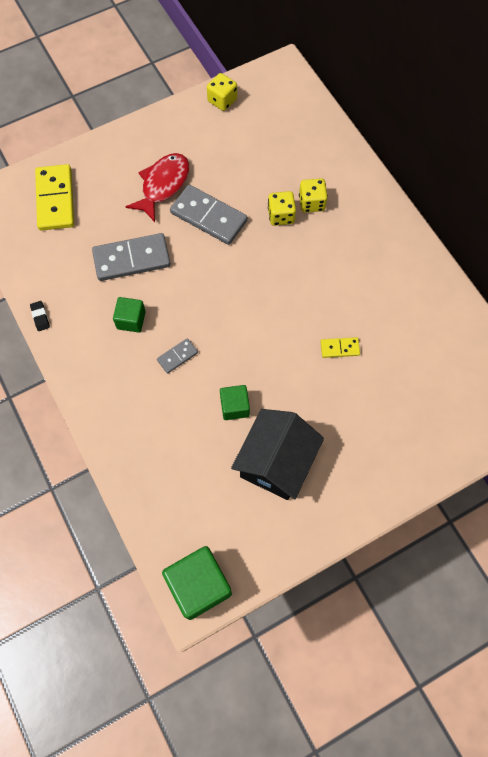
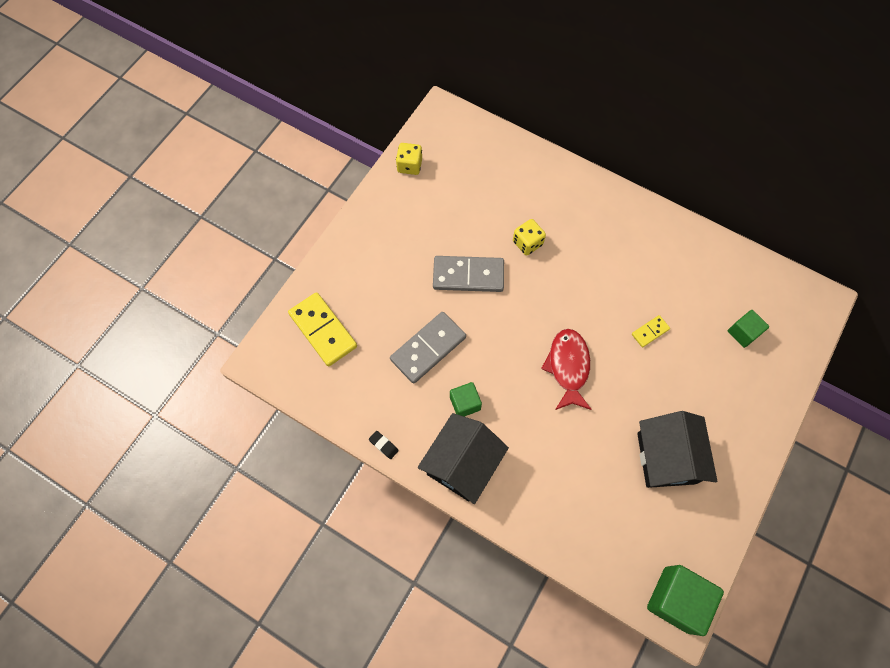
camera: 30 degrees left, 0 degrees up
red fish [126,153,189,222] -> red fish moved to [541,329,592,410]
grey domino [157,338,198,374] -> none
green cube [220,385,250,420] -> green cube moved to [728,310,769,348]
yellow dice [299,179,328,213] -> none
none -> black house [418,413,509,504]

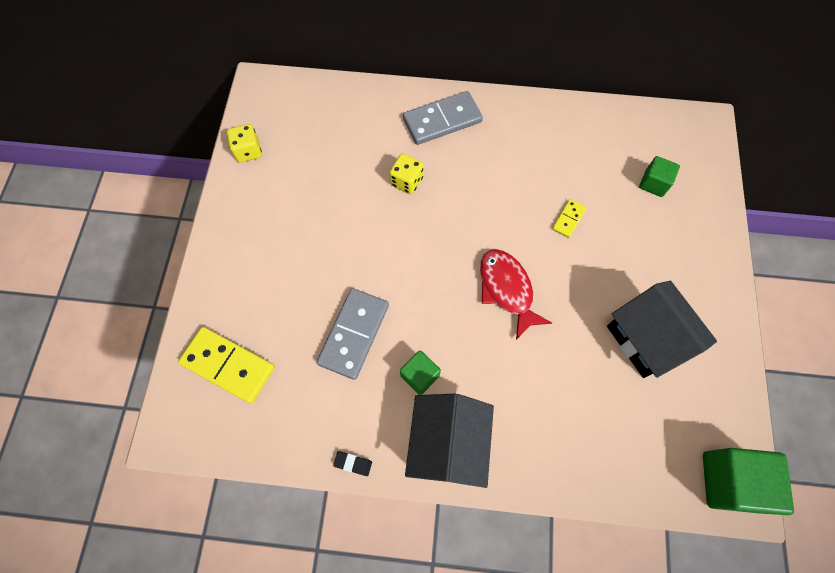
camera: 25 degrees left, 0 degrees up
grey domino [433,256,504,292] -> grey domino moved to [403,91,483,145]

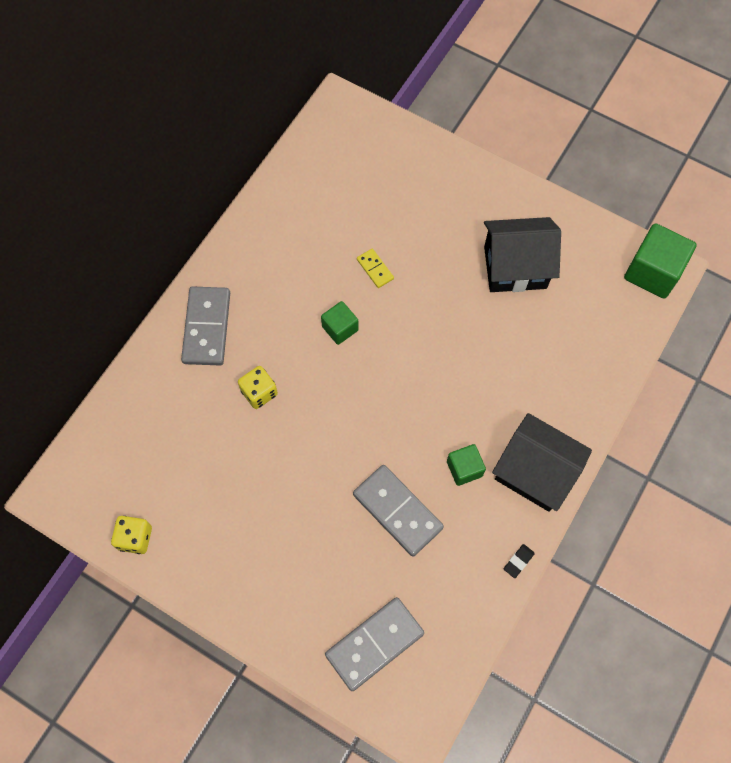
camera: 65 degrees left, 0 degrees up
yellow domino [178,327,275,404] -> grey domino [325,597,424,691]
red fish [480,249,552,340] -> none
green cube [639,156,680,197] -> green cube moved to [321,301,359,345]

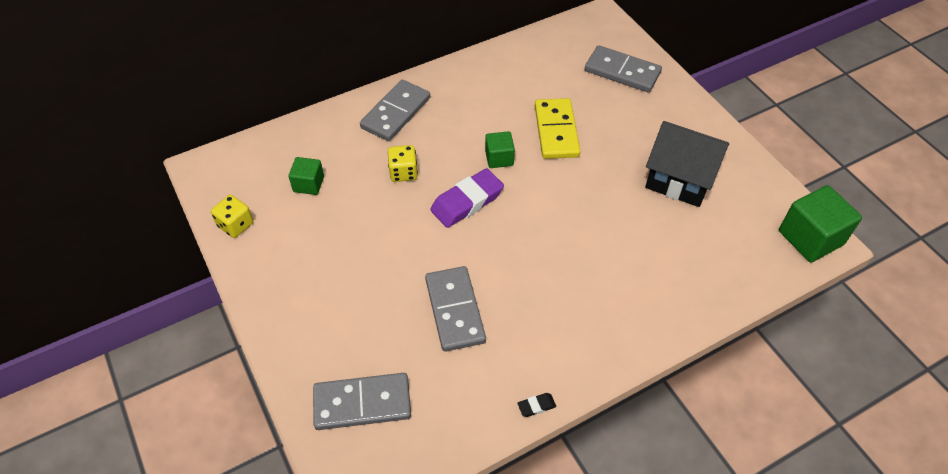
camera: 30 degrees right, 15 degrees down
yellow domino [357,249,394,288] -> yellow domino [535,98,581,159], size x2.02
green cube [447,444,486,486] -> green cube moved to [289,157,324,195]
black house [492,413,592,512] -> none
none -> purple eraser [430,168,504,228]
none -> grey domino [585,45,662,93]

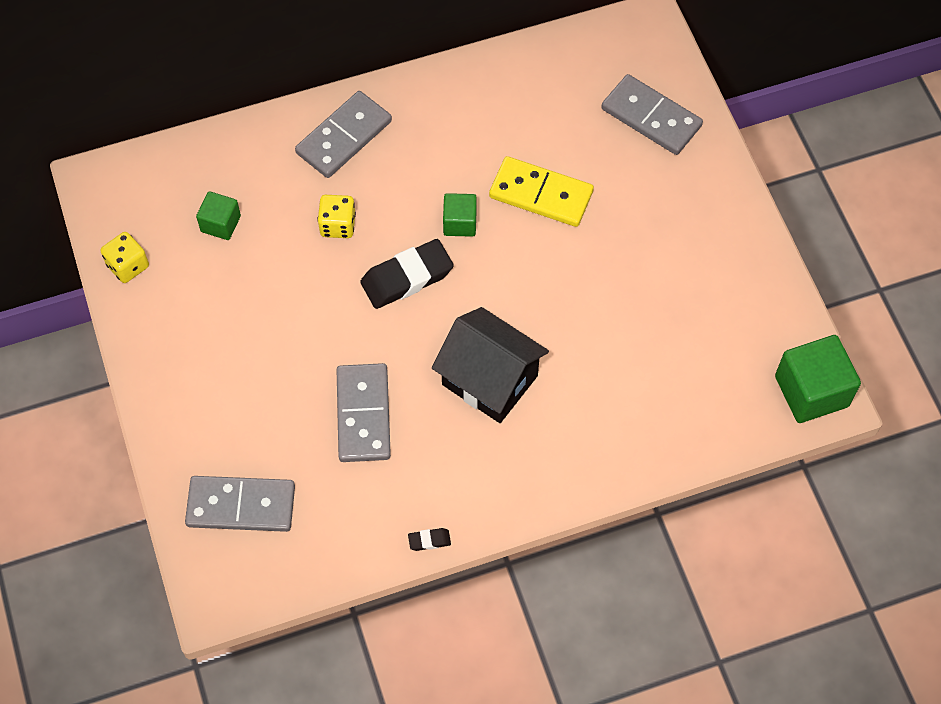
camera: 10 degrees right, 10 degrees up
purple eraser [430,168,504,228] -> black eraser [360,239,454,309]
yellow domino [535,98,581,159] -> yellow domino turned 75 degrees counterclockwise [489,156,594,227]
black house [645,121,729,207] -> black house moved to [432,307,549,423]

